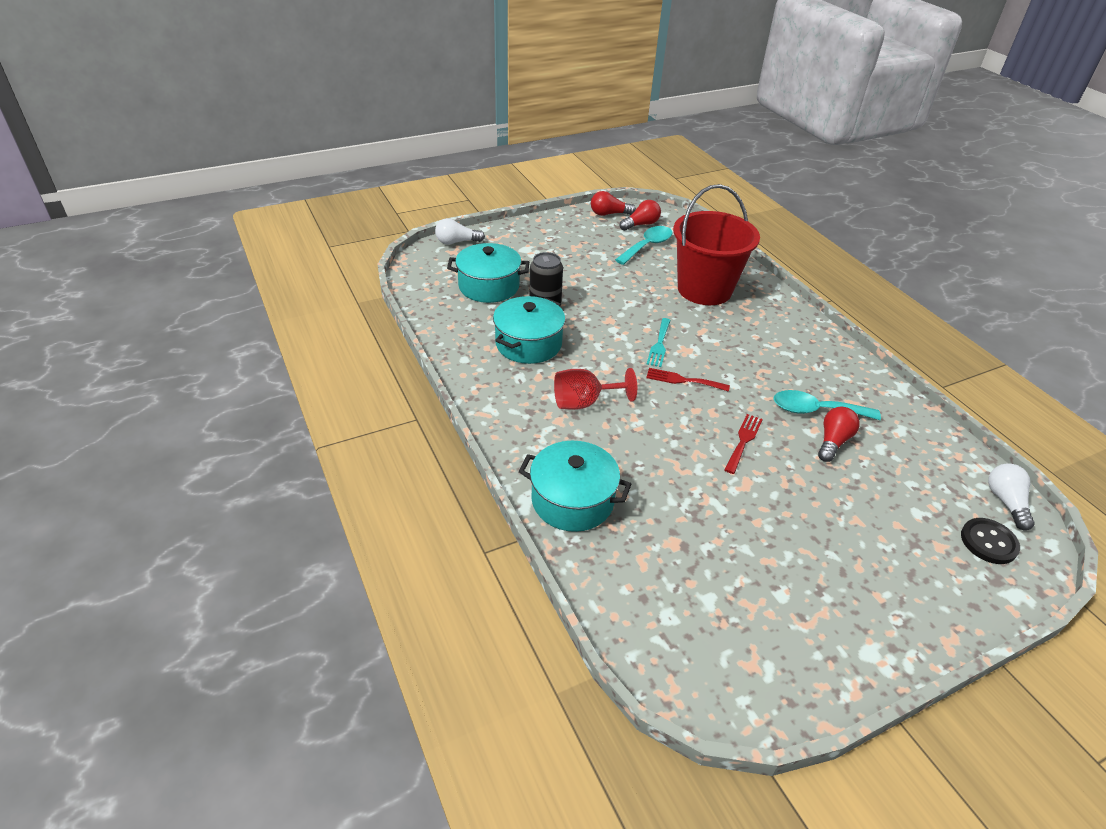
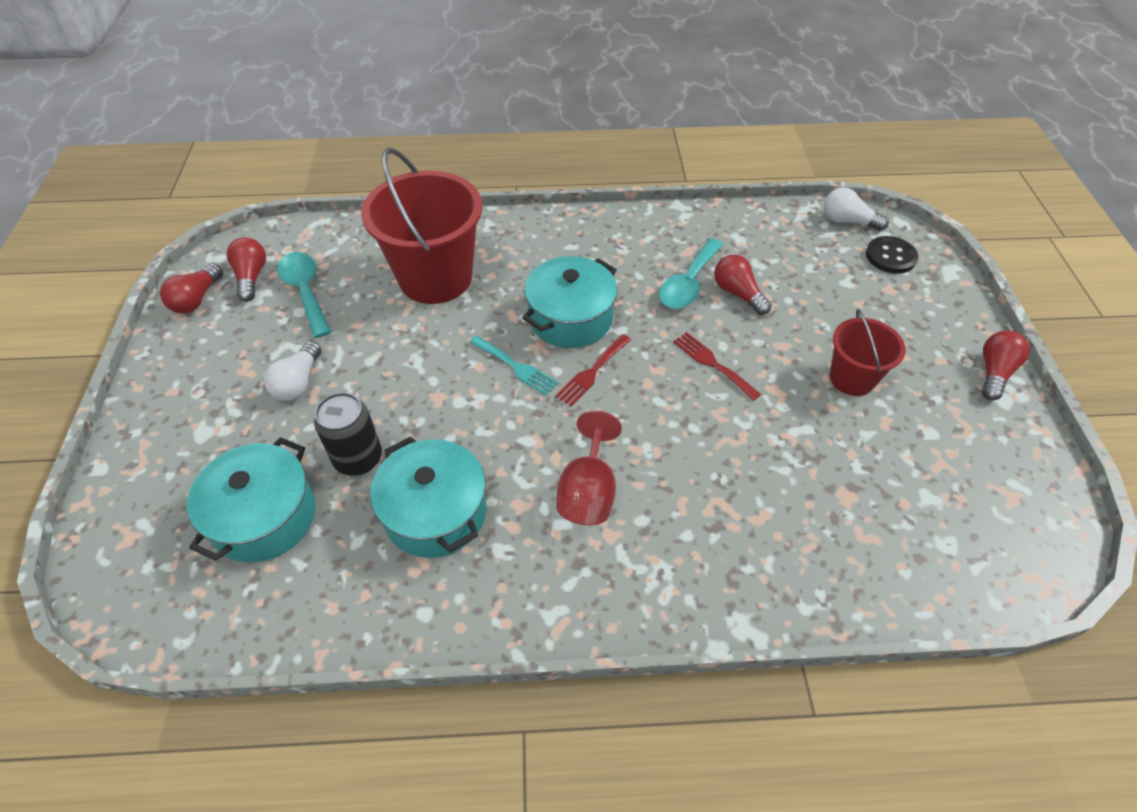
camera: 65 degrees left, 10 degrees up
white light bulb [435,218,485,245] -> white light bulb moved to [264,341,321,401]
turquoise pot [519,441,631,532] -> turquoise pot moved to [522,256,617,348]
none -> red bucket [830,309,906,396]
none -> red light bulb [982,331,1030,400]

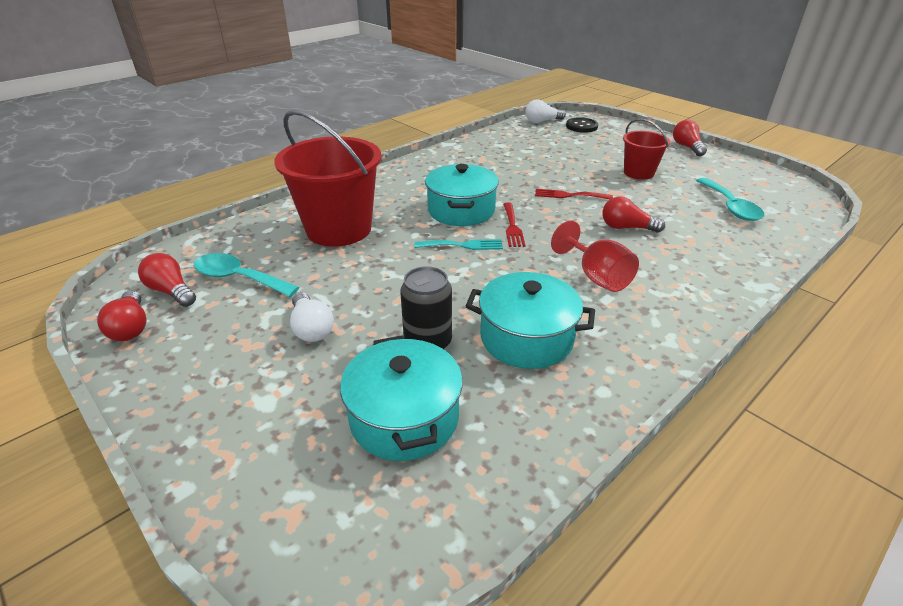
camera: 40 degrees left, 15 degrees down
turquoise spoon [659,238,724,309] -> turquoise spoon moved to [696,178,764,221]
red light bulb [714,254,772,315] -> red light bulb moved to [602,196,665,233]

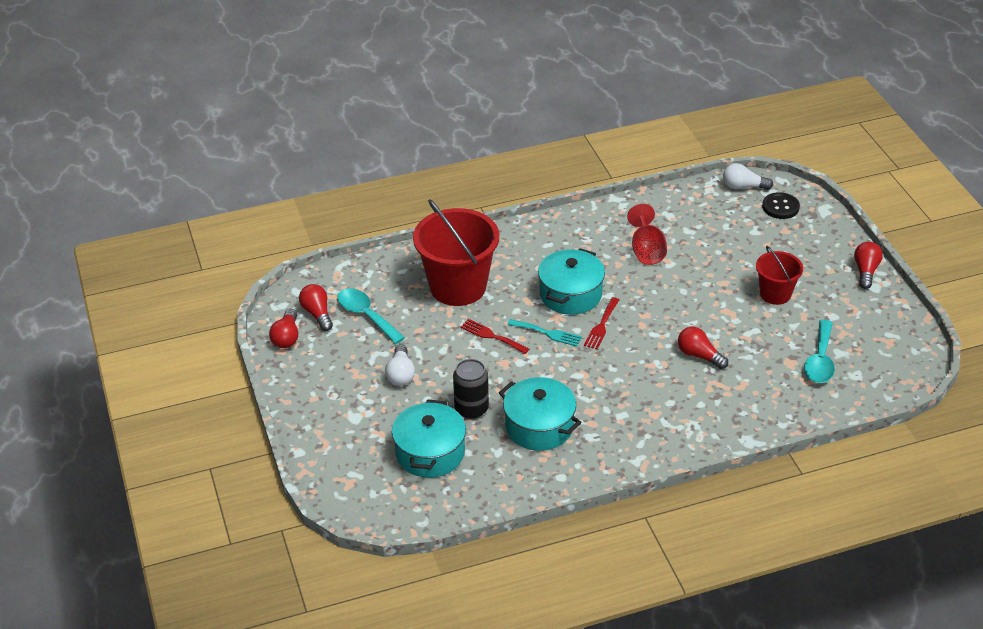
camera: 25 degrees right, 5 degrees up
red fork [535,189,613,199] -> red fork moved to [460,319,529,354]
red goblet [551,220,639,292] -> red goblet moved to [627,204,667,265]

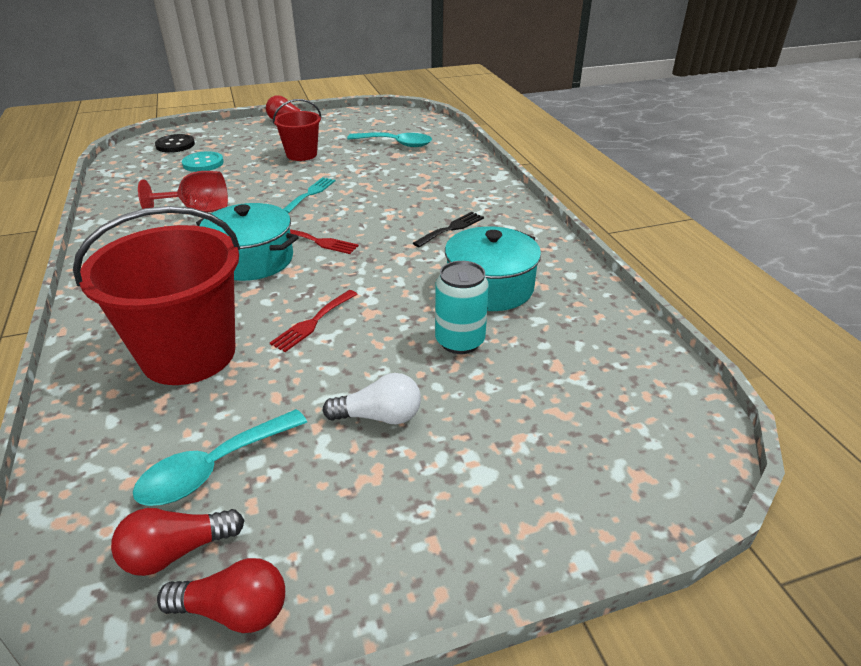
camera: 90 degrees left, 5 degrees down
turquoise pot [392,399,466,478] -> none
black can [453,359,489,419] -> turquoise can [435,261,489,354]
turquoise fork [507,319,582,347] -> turquoise fork moved to [284,177,335,213]
red light bulb [678,327,728,369] -> none
white light bulb [723,163,773,190] -> none
none -> turquoise button [182,151,224,172]
none -> black fork [413,212,484,247]

